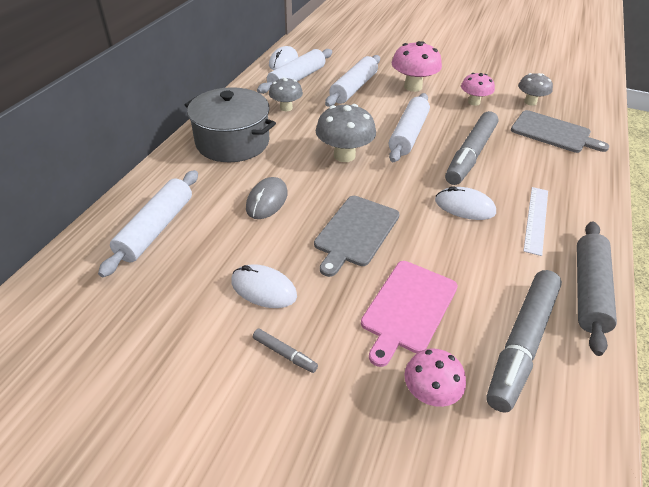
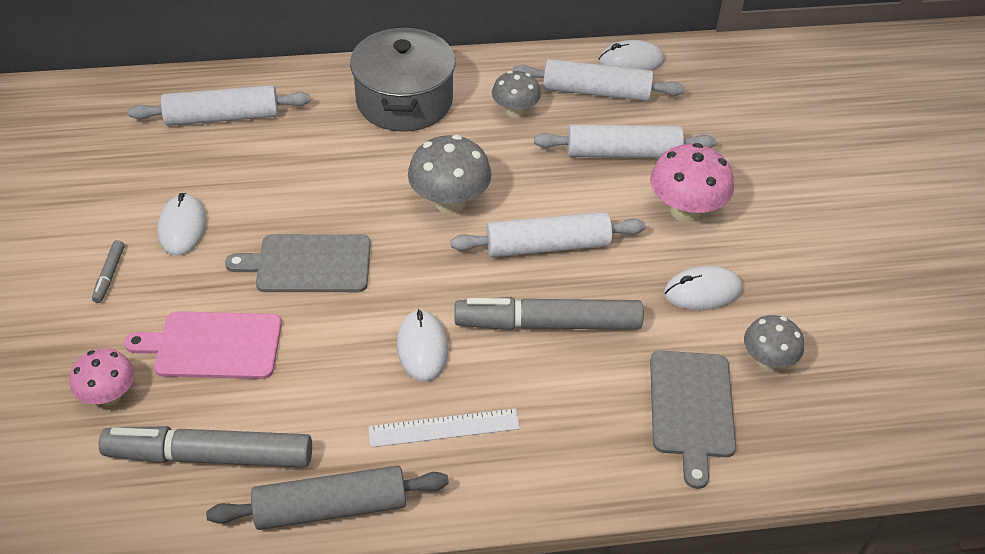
camera: 60 degrees right, 5 degrees up
grey mouse [246,177,288,219] -> none
pink mushroom [461,73,495,106] -> white mouse [664,266,743,310]

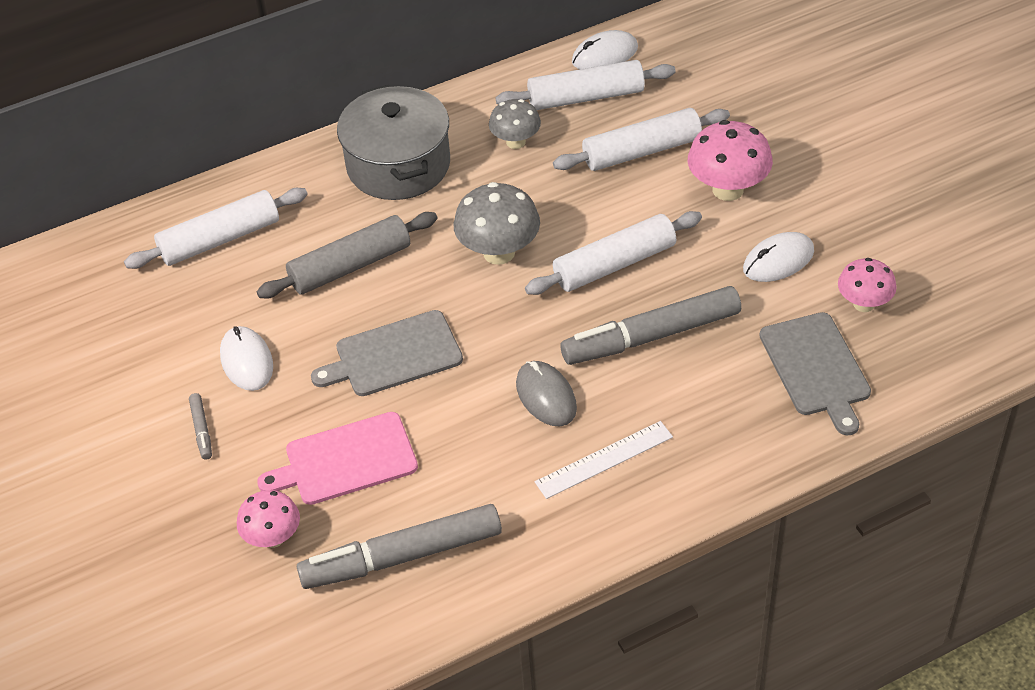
camera: 15 degrees left, 0 degrees up
grey rolling pin [206,465,449,530] -> grey rolling pin moved to [257,212,437,299]
white mouse [397,309,448,382] -> grey mouse [516,361,577,426]
grey mushroom [744,315,804,370] -> pink mushroom [838,258,897,312]

